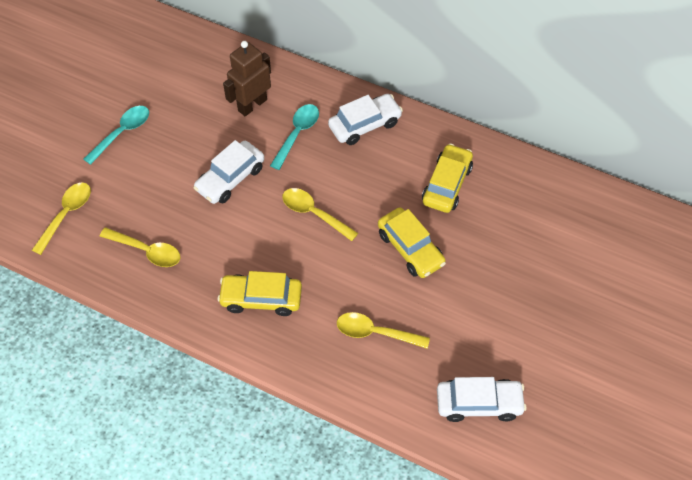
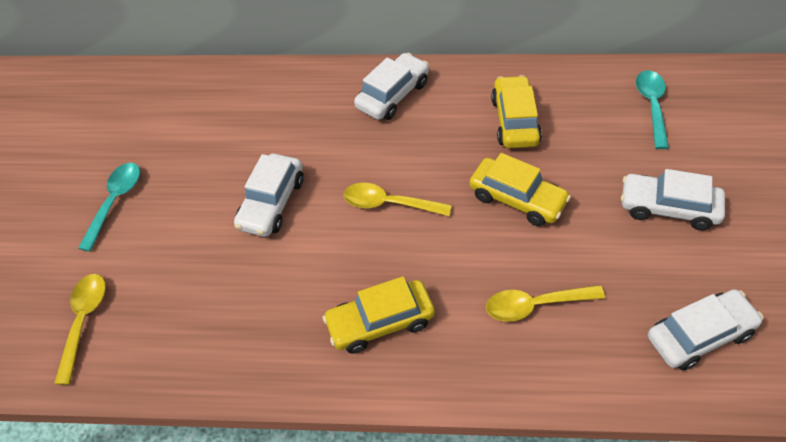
camera: 20 degrees left, 5 degrees down
yellow spoon [100,227,180,267] -> none
brown robot [223,41,271,116] -> none
turquoise spoon [270,104,319,170] -> turquoise spoon moved to [636,70,669,149]
none -> white car [621,169,725,230]

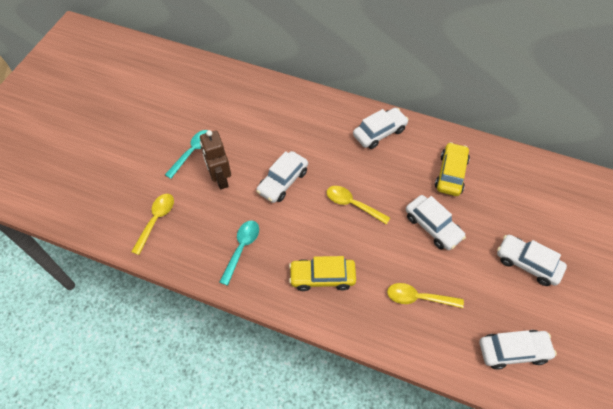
camera: 15 degrees right, 5 degrees up
yellow car [469,153,571,226] -> white car [406,195,466,250]
turquoise spoon [636,70,669,149] -> turquoise spoon moved to [219,221,259,286]
none -> brown robot [200,130,231,190]

